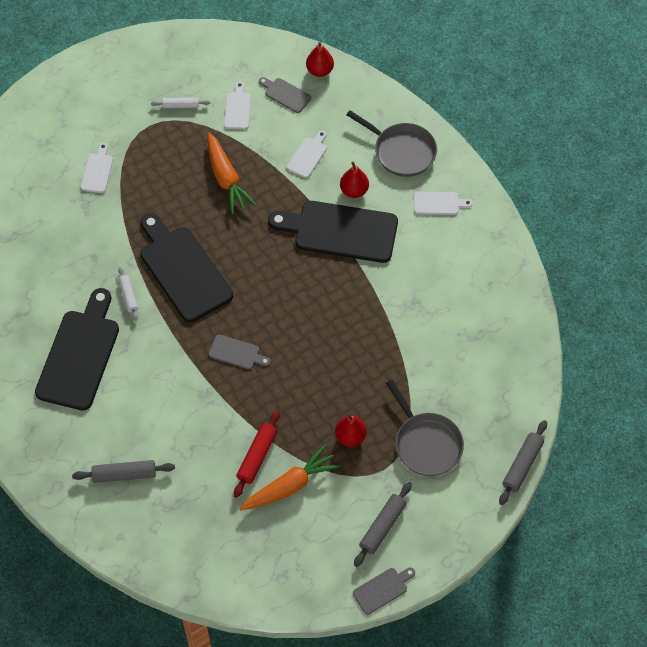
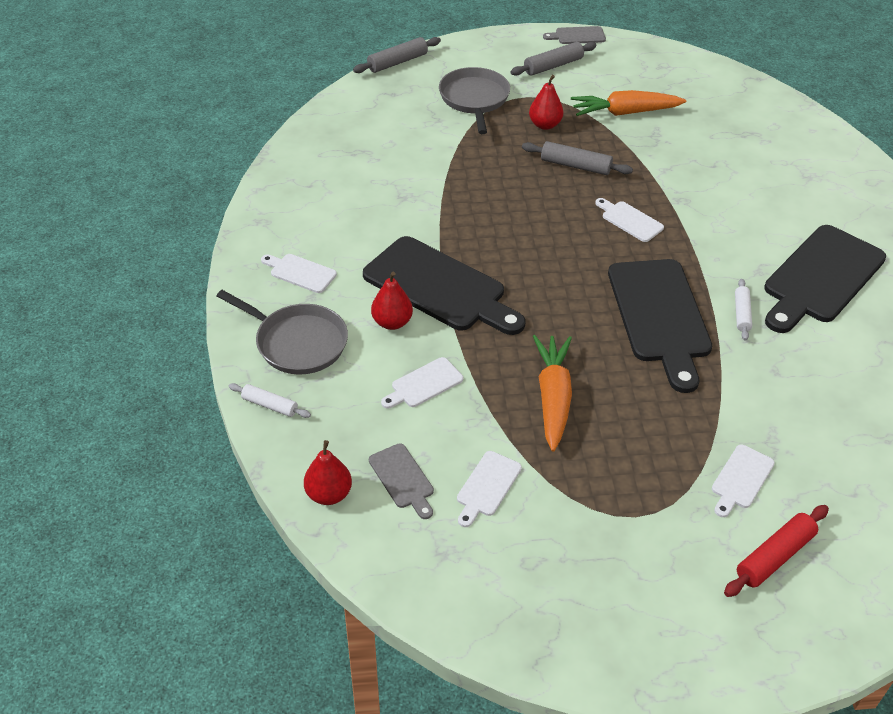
camera: 155 degrees left, 15 degrees down
grey rolling pin [72,460,175,483] -> grey rolling pin moved to [522,141,633,175]
white rolling pin [151,97,210,108] -> white rolling pin moved to [229,383,311,418]
grey cutting board [209,335,270,369] -> white cutting board [595,198,664,242]
red rolling pin [234,410,280,498] -> red rolling pin moved to [724,505,829,597]
grey pan [346,110,437,177] -> grey pan turned 150 degrees clockwise [217,290,348,375]

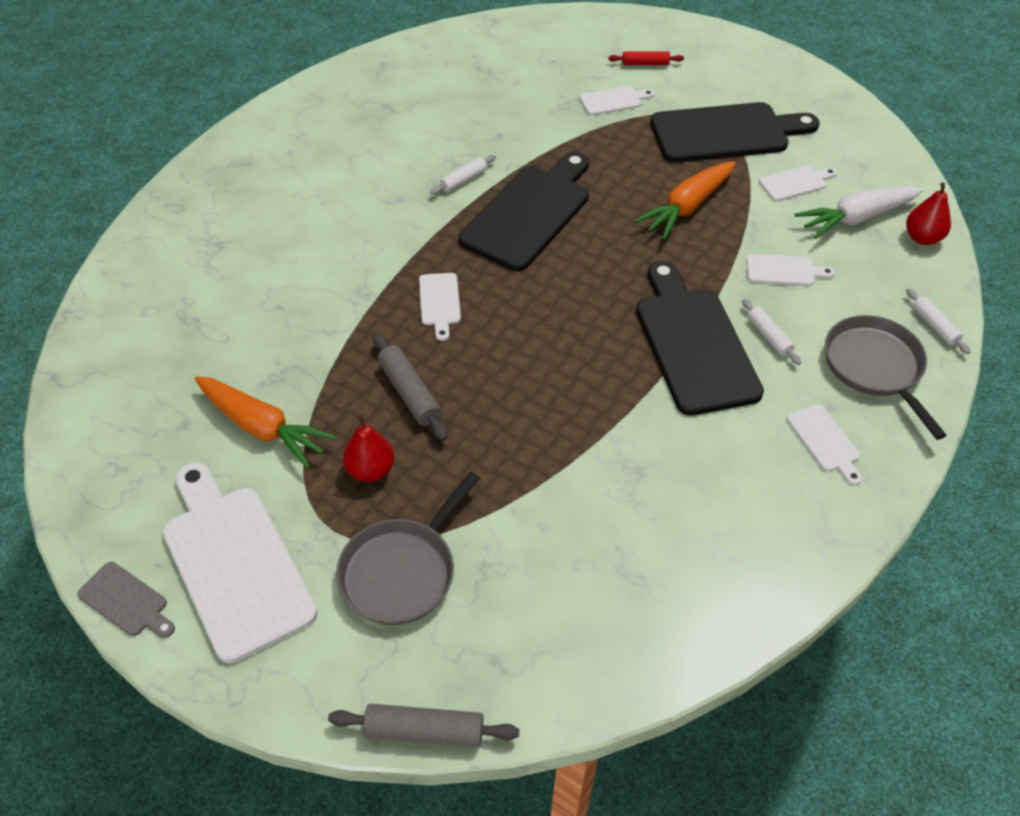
camera: 140 degrees left, 5 degrees up
grey cutting board [369,443,434,519] -> white carrot [794,186,924,239]
red pear [371,272,413,330] -> white rolling pin [742,299,801,365]
grey rolling pin [511,42,596,76] -> white cutting board [163,462,318,663]
red rolling pin [724,505,829,597] -> red rolling pin [608,51,684,65], size x0.65
black cutting board [764,225,886,333] -> black cutting board moved to [650,102,820,163]

